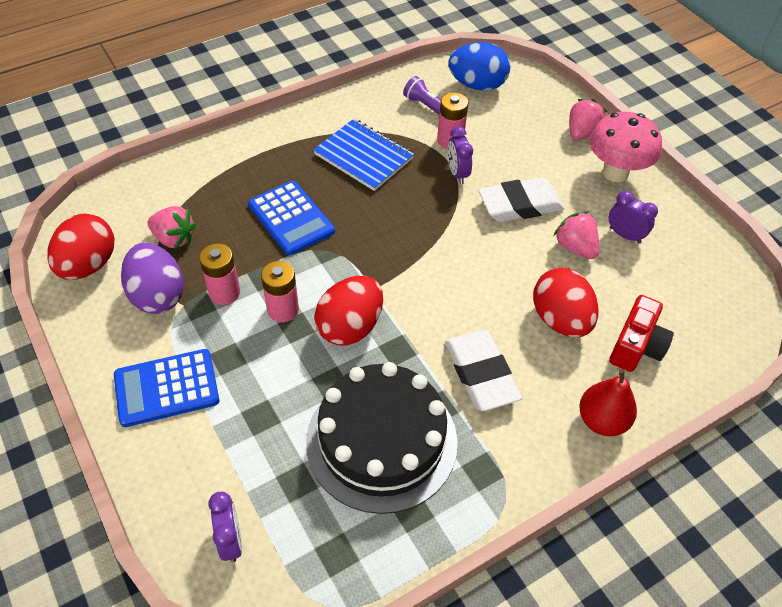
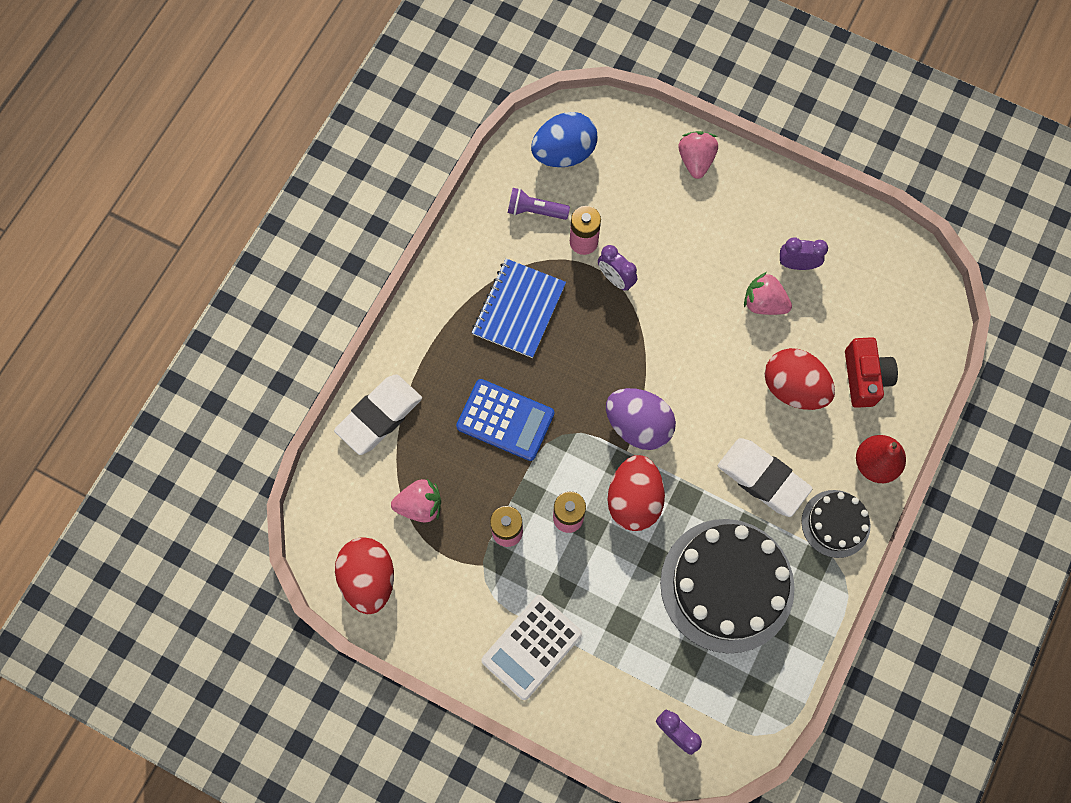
camera: 30 degrees left, 20 degrees up
blue calculator [114,349,219,427] -> white calculator [481,595,582,700]
purple egg [121,243,184,314] -> purple egg moved to [606,388,676,450]
blue notebook [313,119,414,191] -> blue notebook turned 75 degrees counterclockwise [472,259,566,358]
white eraser [478,177,565,222] -> white eraser moved to [334,374,422,455]
pink mushroom [589,112,662,182] -> none
none -> black cake [801,490,870,558]

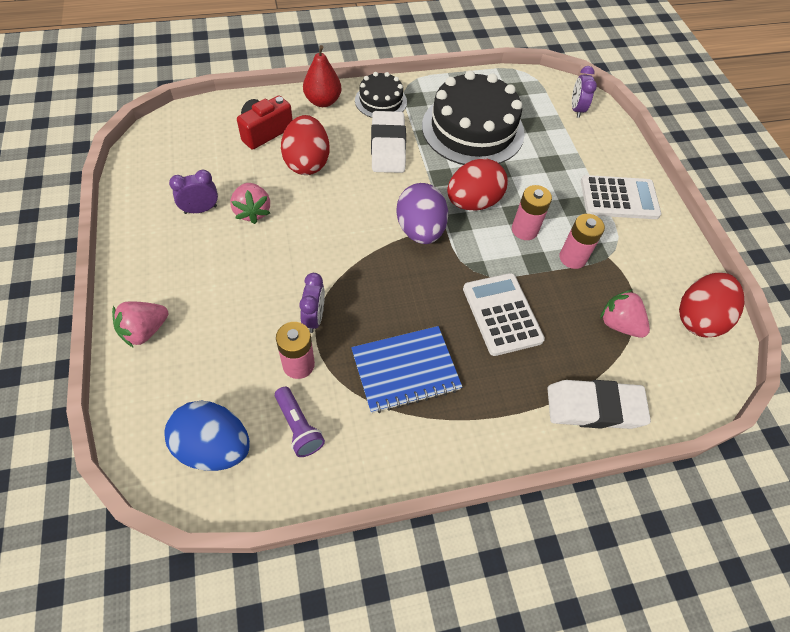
camera: 135 degrees left, 15 degrees down
blue calculator [456,379,554,461] -> white calculator [463,273,545,356]
purple clock [780,237,828,270] -> purple clock turned 105 degrees clockwise [169,170,218,214]

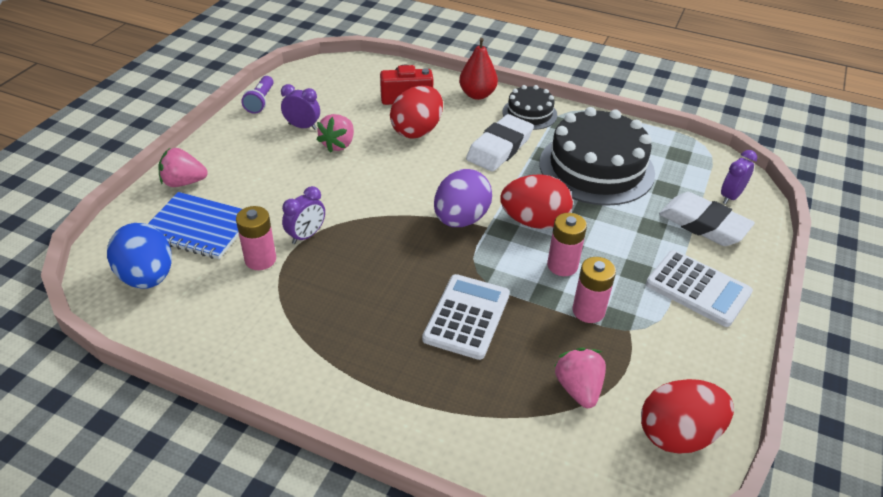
camera: 40 degrees right, 15 degrees down
purple flashlight [275,387,325,457] -> purple flashlight moved to [241,76,274,114]
blue notebook [351,326,462,413] -> blue notebook moved to [148,192,242,259]
white eraser [547,380,651,429] -> white eraser moved to [659,192,755,246]

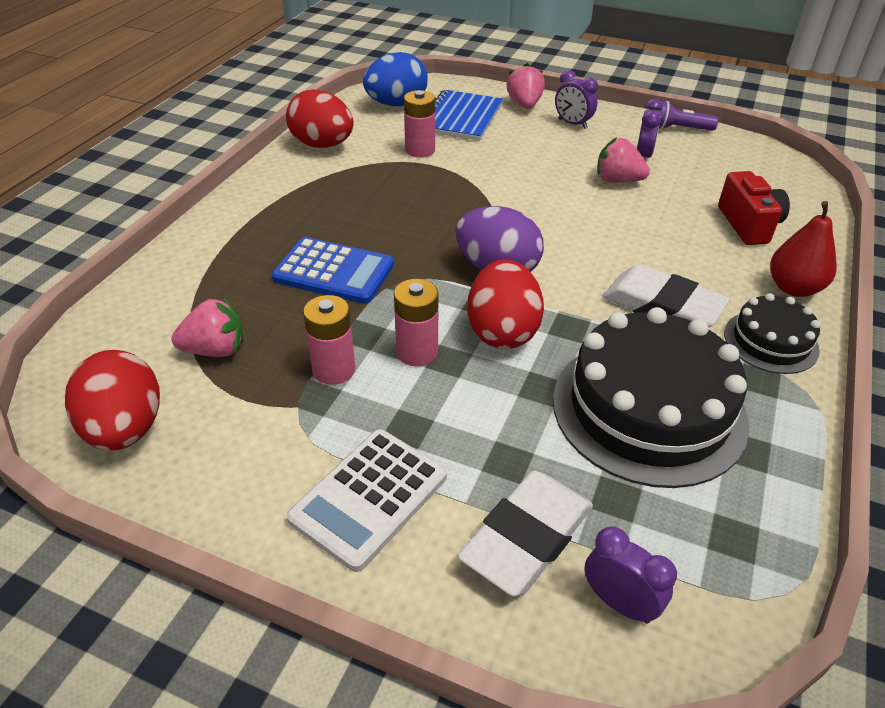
camera: 90 degrees right, 0 degrees up
purple clock [282,186,325,244] -> purple clock moved to [555,70,598,129]
red egg [390,86,443,138] -> red egg moved to [286,89,354,148]
white calculator [422,274,510,360] -> blue calculator [272,237,394,304]

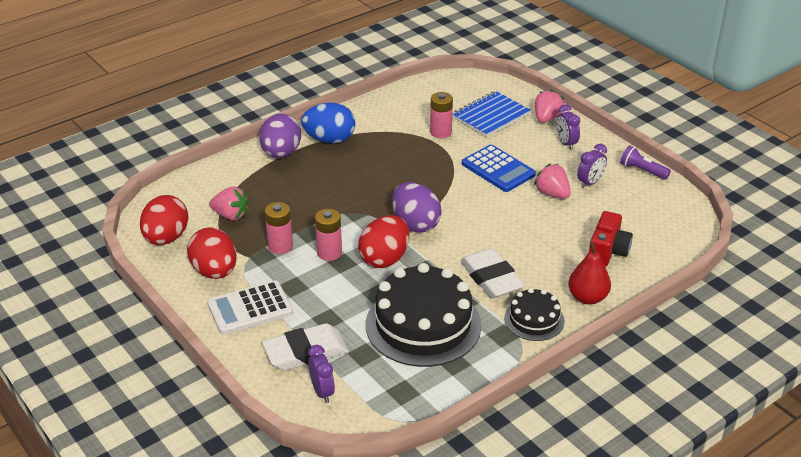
camera: 30 degrees right, 5 degrees down
blue calculator [272,237,394,304] -> blue calculator moved to [462,145,536,192]
red egg [286,89,354,148] -> red egg moved to [187,228,237,279]
blue egg [363,52,428,106] -> blue egg moved to [301,103,355,143]
none -> purple egg [259,114,301,158]

